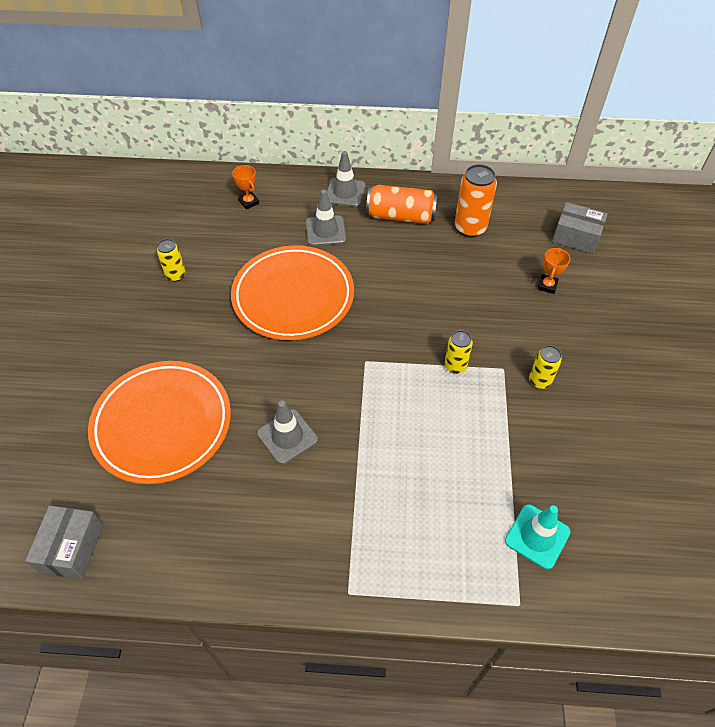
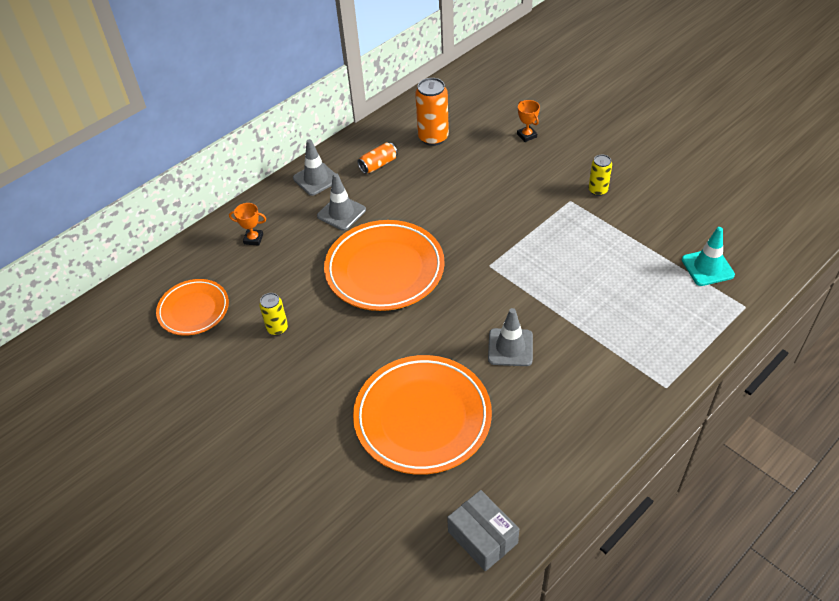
camera: 45 degrees left, 5 degrees down
orange can [366,185,437,224] -> orange can [358,142,397,174], size x0.59
yellow can [445,330,473,374] -> none
grey box [552,202,608,254] -> none
none -> orange plate [156,279,229,336]

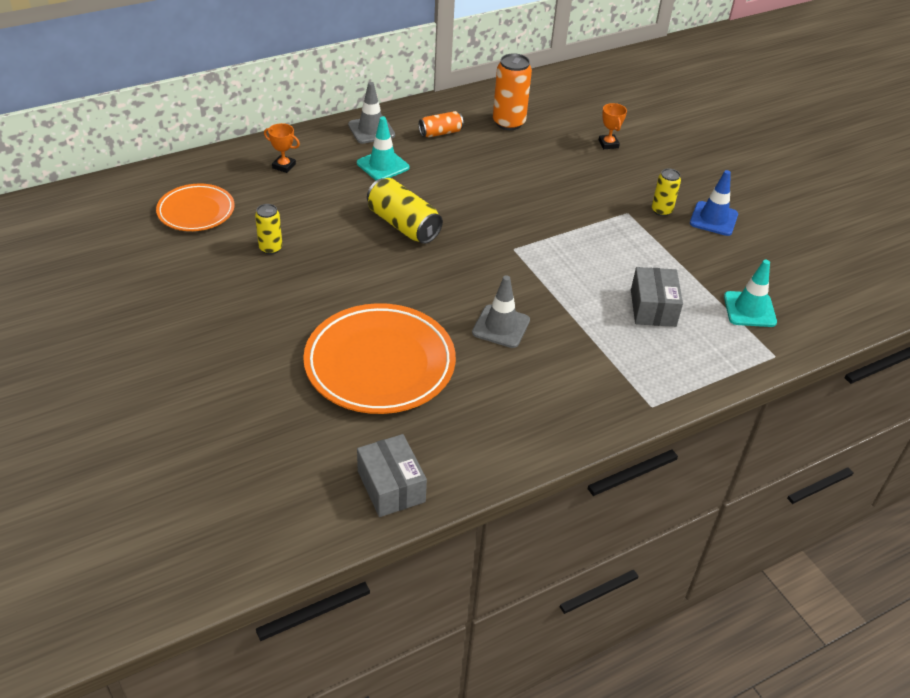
camera: 10 degrees right, 5 degrees down
grey traffic cone [317,173,366,231] -> turquoise traffic cone [357,116,409,180]
orange plate [324,220,445,311] -> yellow can [367,178,443,244]
none -> grey box [631,267,683,327]
none -> blue traffic cone [690,170,738,236]

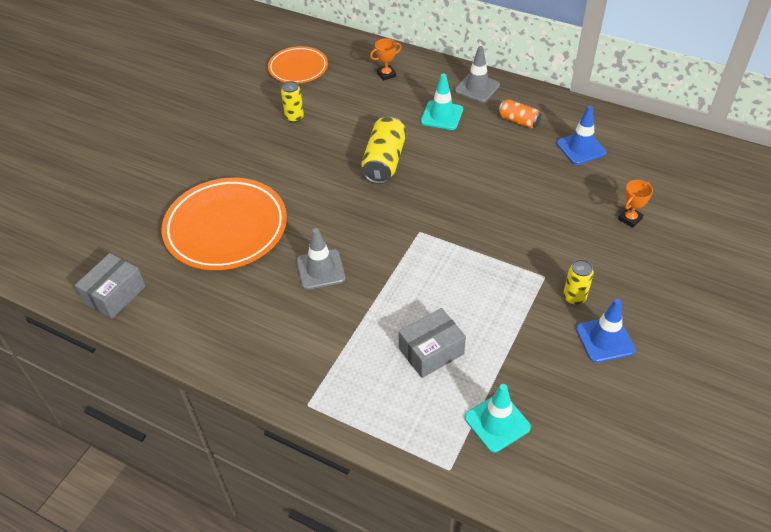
camera: 60 degrees right, 5 degrees up
orange trophy [264,123,300,173] -> orange trophy turned 75 degrees clockwise [370,38,402,81]
orange can [493,53,532,130] -> blue traffic cone [556,106,607,165]

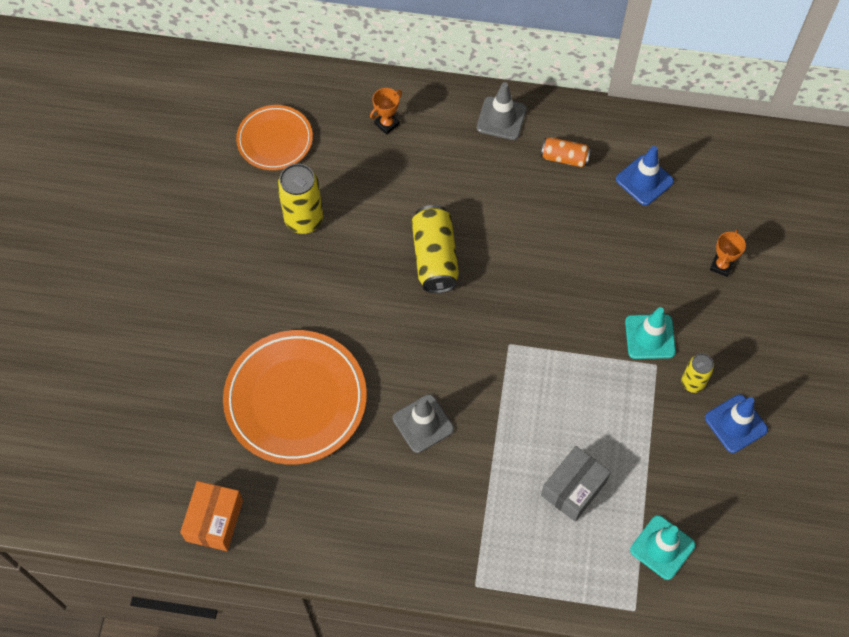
camera: 20 degrees left, 15 degrees up
grey box [75,253,146,319] -> orange box [180,481,243,551]
yellow can [281,81,304,123] -> yellow can [277,164,323,234], size x1.68
turquoise traffic cone [421,73,463,130] -> turquoise traffic cone moved to [625,307,676,359]

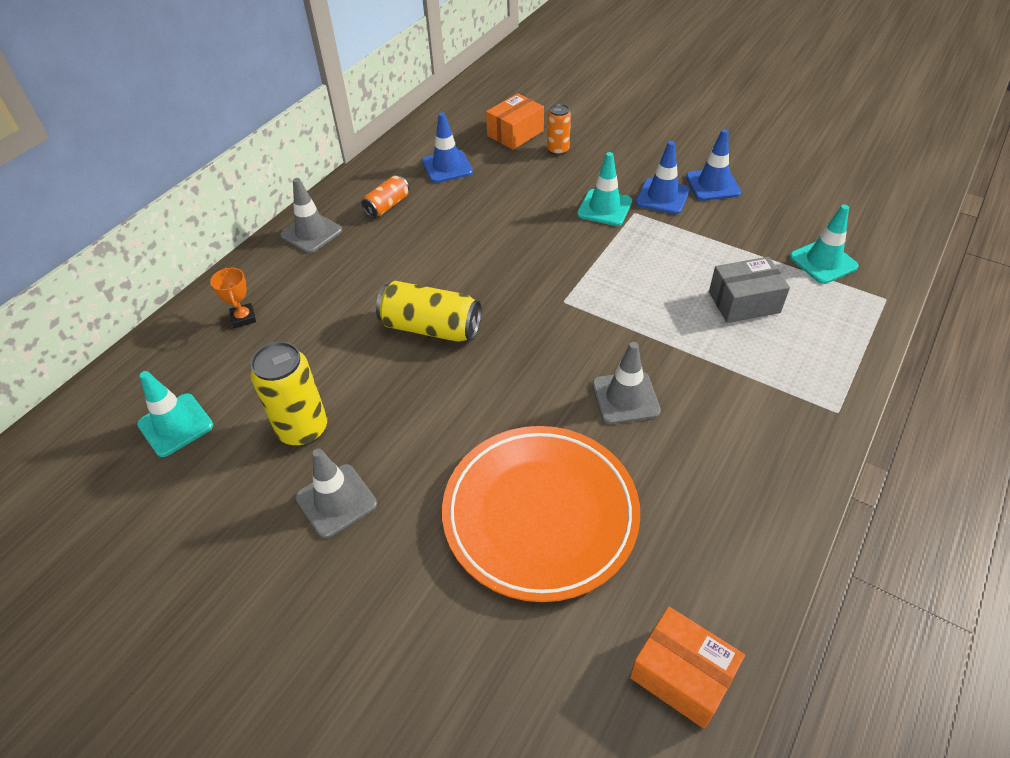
camera: 65 degrees left, 15 degrees down
orange plate [236,105,313,170] -> turquoise traffic cone [137,371,213,457]
grey box [541,446,611,522] -> grey box turned 75 degrees counterclockwise [709,257,790,323]
yellow can [681,353,714,393] -> blue traffic cone [636,141,690,214]
orange trophy [710,230,746,277] -> orange can [547,104,571,155]
none -> grey traffic cone [295,448,377,538]
none -> orange box [486,93,544,150]

